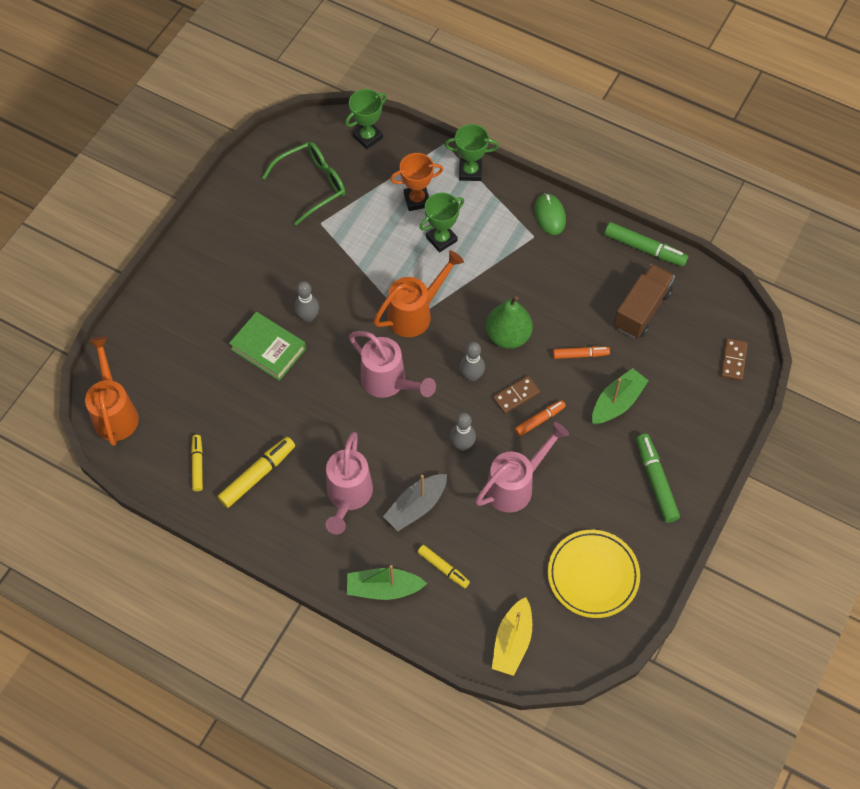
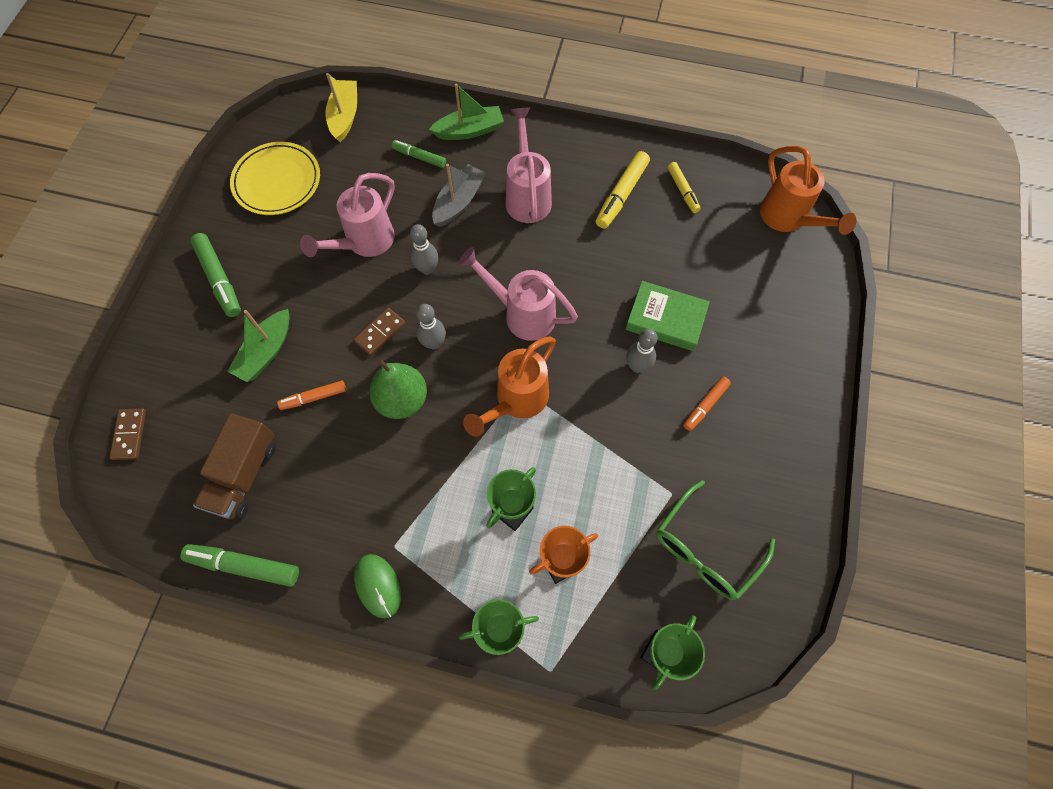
camera: 165 degrees right, 5 degrees up
yellow marker [417,545,470,588] -> green marker [392,140,446,168]
orange marker [515,400,566,436] -> orange marker moved to [683,377,731,431]

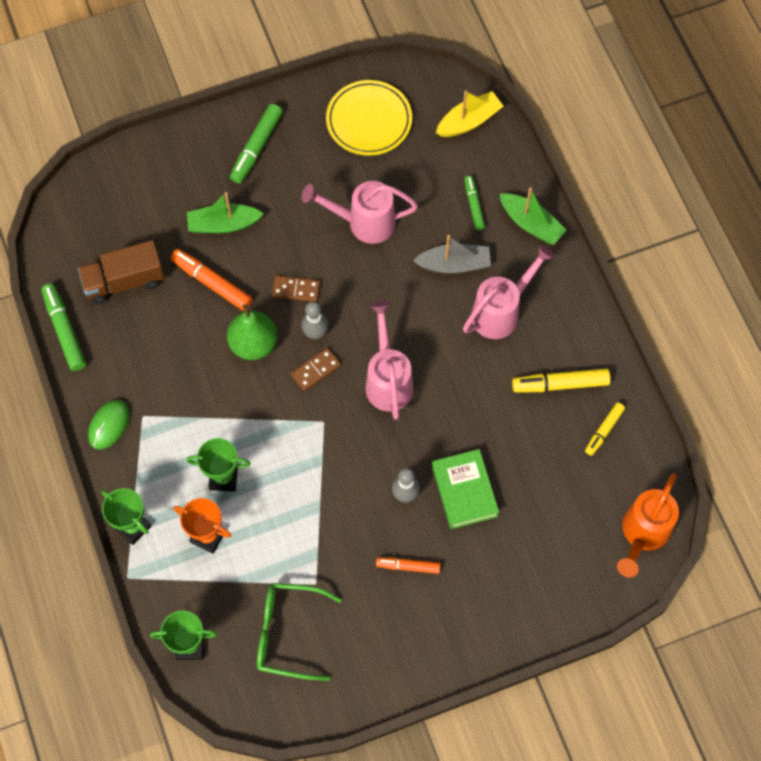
camera: 55 degrees right, 0 degrees up
brown domino [109,408,146,460] -> brown domino moved to [291,348,341,391]
orange marker [277,380,346,410] -> orange marker [171,249,253,311], size x1.58
grey bowling pin [410,224,438,275] -> none
orange watering can [463,337,556,437] -> none

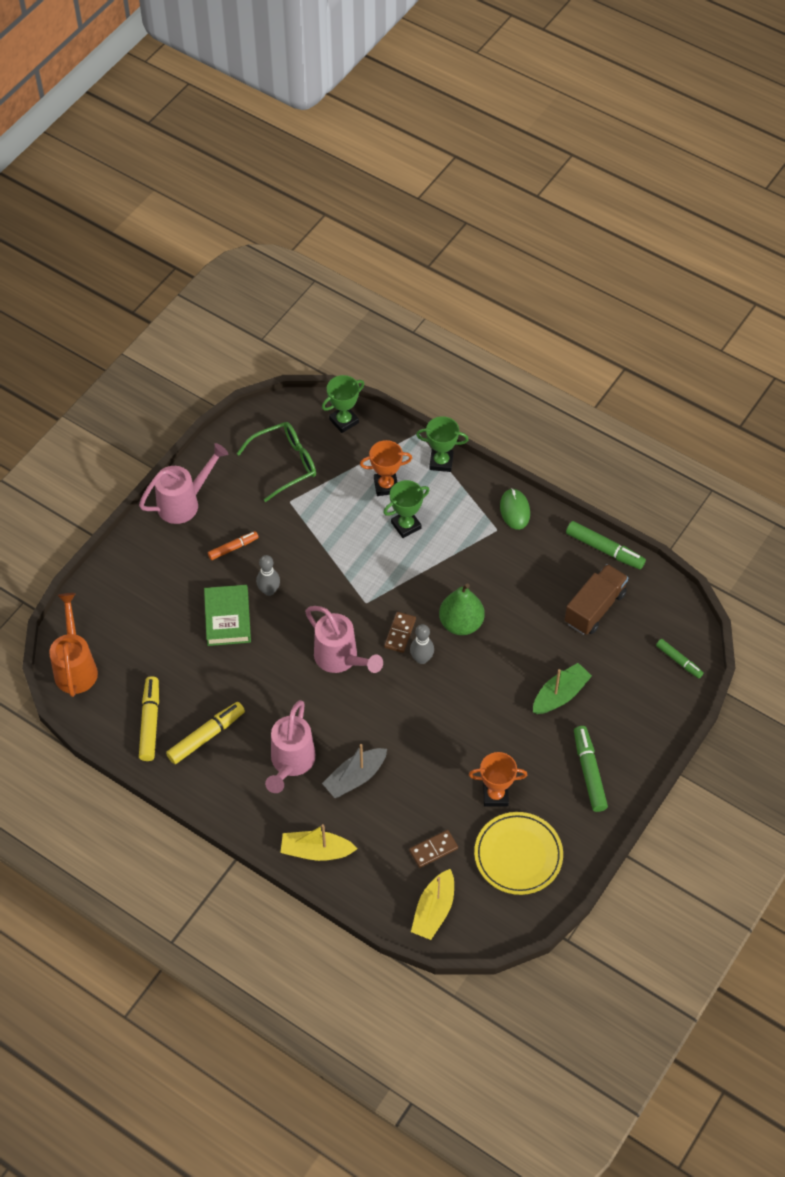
camera: 145 degrees right, 10 degrees down
orange marker [171,249,253,311] -> none
brown domino [272,276,320,302] -> brown domino moved to [409,830,458,868]
pink watering can [302,181,418,244] -> pink watering can moved to [139,443,228,524]
green book [432,449,499,529] -> green book turned 45 degrees clockwise [204,585,251,646]
green marker [464,176,485,230] -> green marker moved to [656,639,704,678]
green boat [500,188,566,245] -> yellow boat [280,824,358,861]
yellow marker [585,402,625,456] -> yellow marker [139,676,159,761], size x1.58
none -> orange trophy [469,752,527,806]

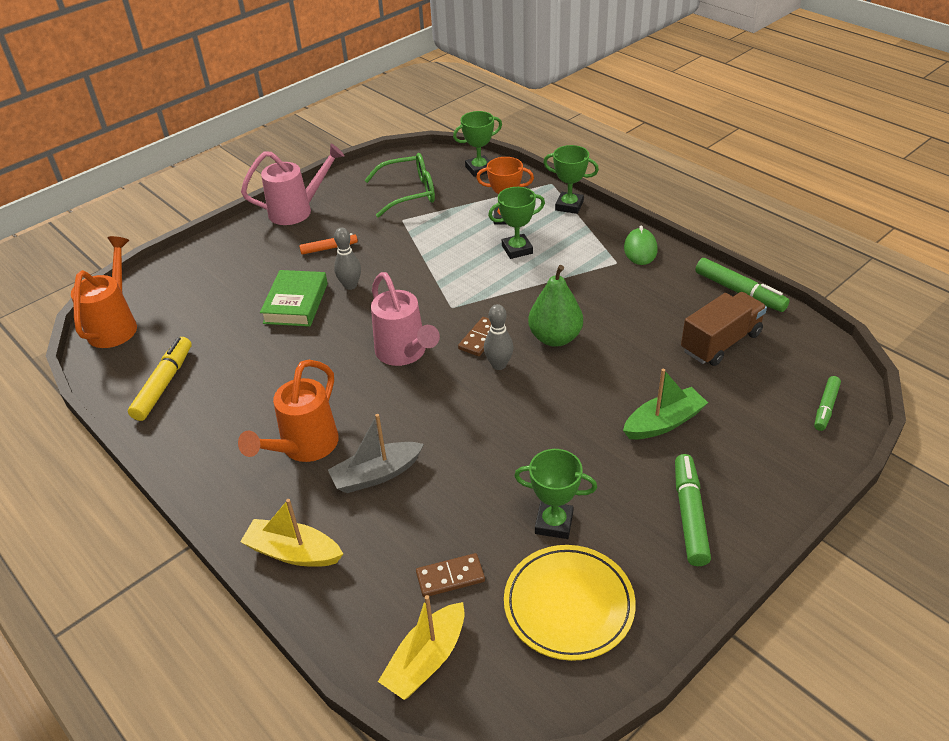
camera: 15 degrees right, 15 degrees down
yellow marker [166,702,245,764] -> none
pink watering can [265,700,316,793] -> orange watering can [238,360,339,462]
orange trophy [469,752,527,806] -> green trophy [514,449,597,539]
green marker [656,639,704,678] -> green marker turned 60 degrees clockwise [814,376,841,431]

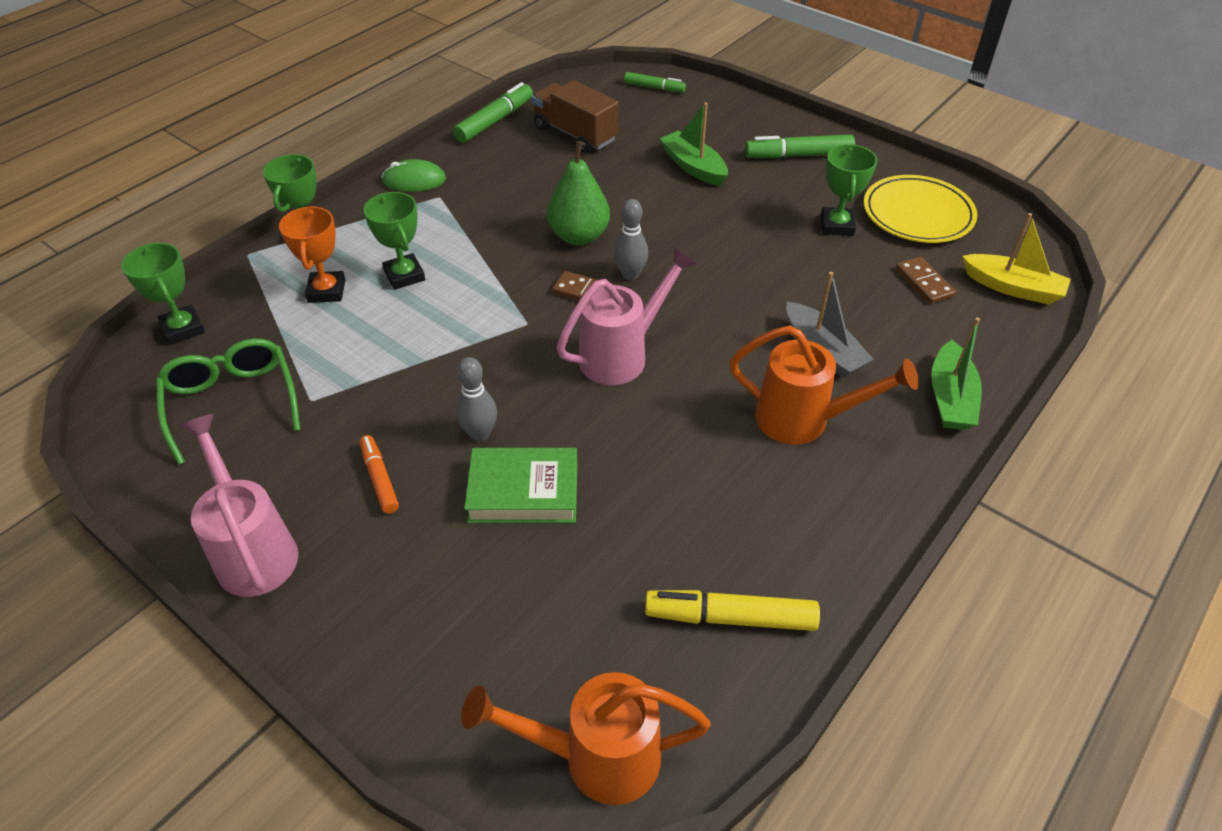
camera: 100 degrees left, 5 degrees up
yellow boat [240,499,343,567] -> green boat [931,317,982,430]

